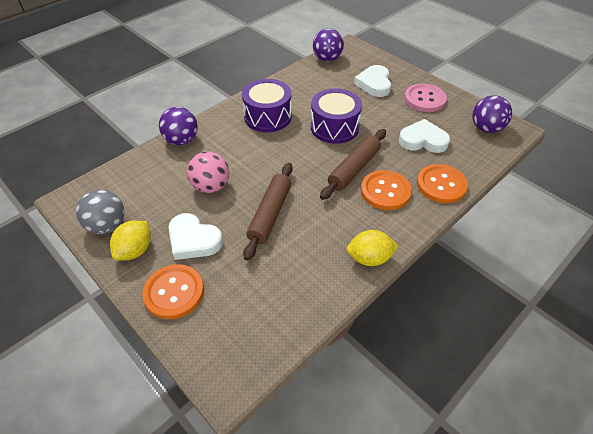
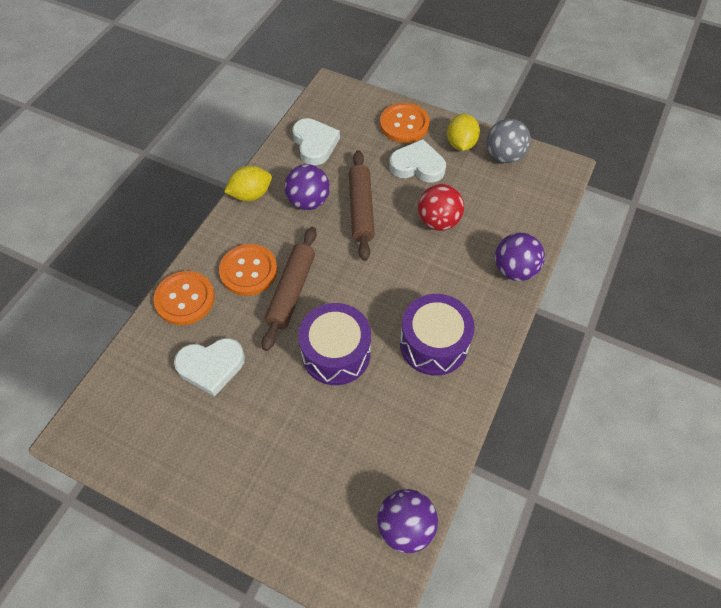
camera: 160 degrees right, 10 degrees up
pink ball [187,151,229,193] -> red ball [418,184,464,231]
white heart [354,65,391,97] -> white heart moved to [292,118,340,166]
pink button [404,84,447,112] -> none
purple ball [472,95,512,133] -> purple ball moved to [284,164,330,210]

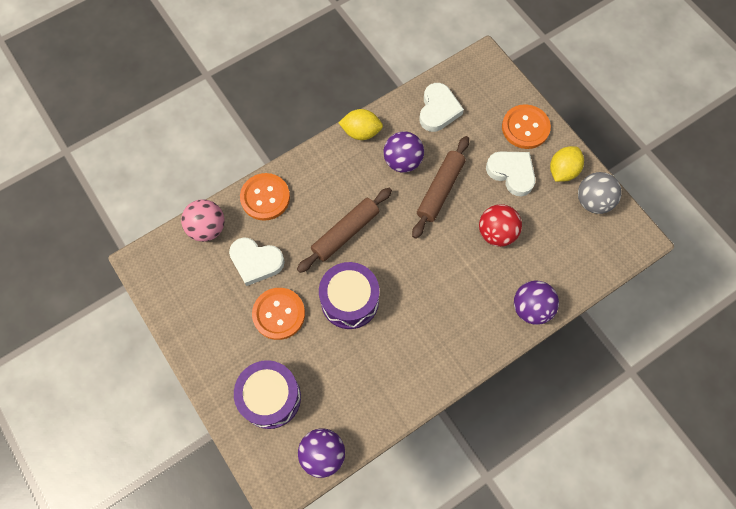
camera: 30 degrees right, 10 degrees up
orange button [219,244,277,296] -> orange button moved to [252,288,305,340]
purple drum [400,294,475,376] -> purple drum moved to [234,360,301,429]
none -> pink ball [181,199,225,242]

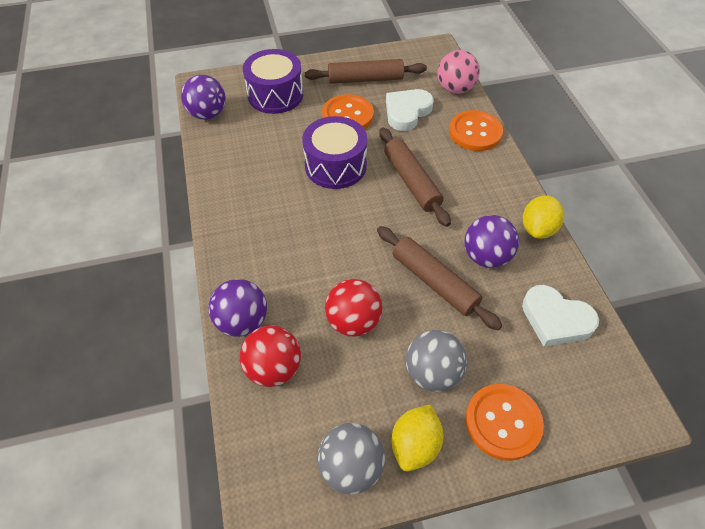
camera: 110 degrees right, 15 degrees down
white heart [486,151,535,196] -> grey ball [406,330,468,392]
yellow lemon [550,146,584,182] -> yellow lemon turned 60 degrees clockwise [391,404,443,471]
none -> red ball [240,325,301,387]
none -> brown rolling pin [305,59,427,84]

